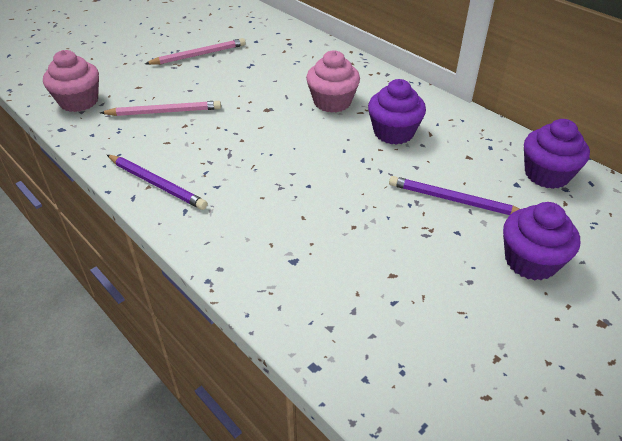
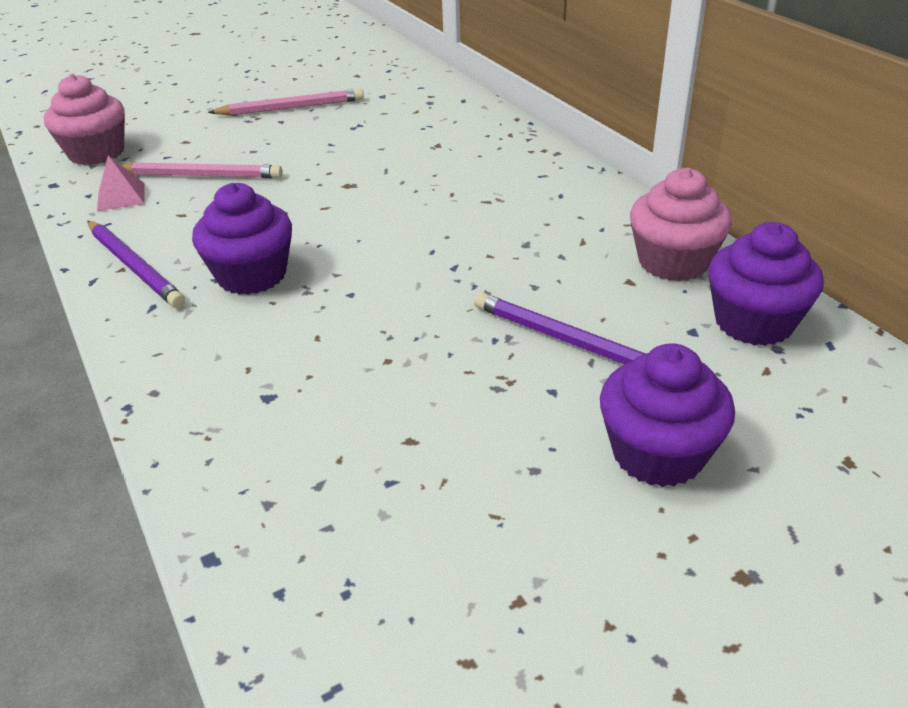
camera: 15 degrees right, 5 degrees down
pink cupcake [306,51,360,113] -> pink cupcake moved to [630,168,732,281]
purple cupcake [368,79,426,145] -> purple cupcake moved to [192,183,292,295]
none -> pink pyramid [97,155,145,211]

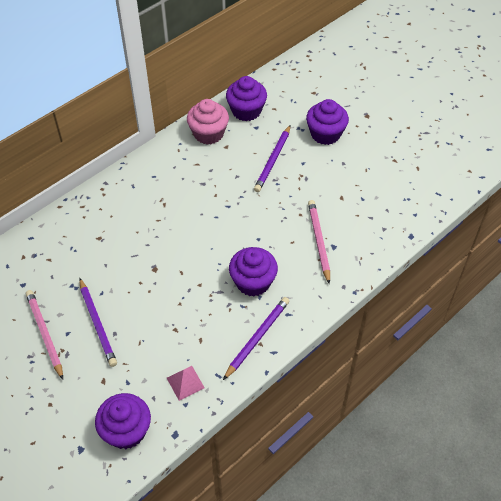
camera: 105 degrees left, 15 degrees up
pink cupcake [44,74,125,165] -> purple cupcake [95,393,151,449]
pink pencil [122,162,283,178] -> pink pencil moved to [308,200,330,284]
none -> purple pencil [79,278,117,367]

